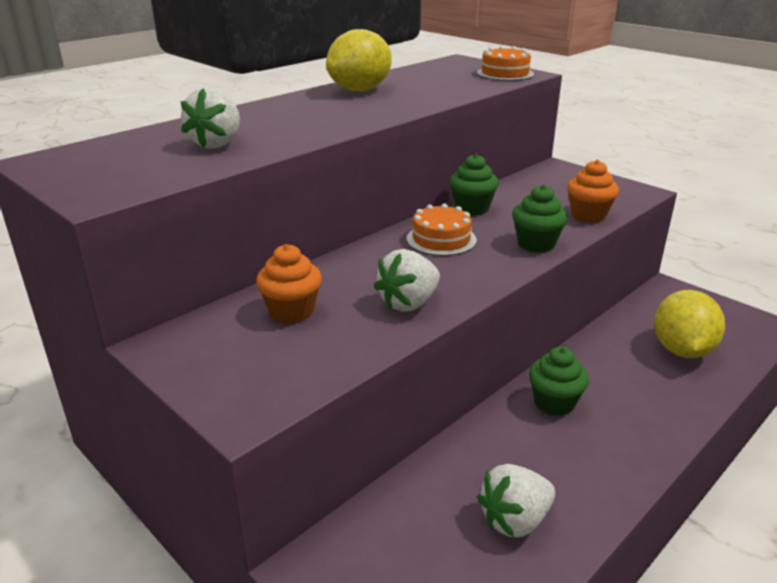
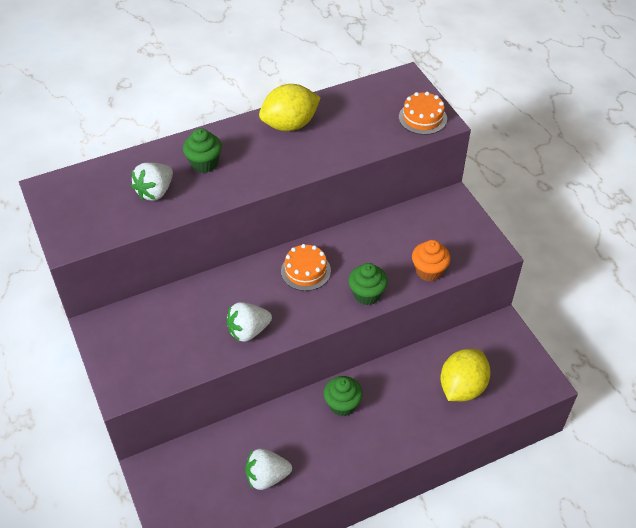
camera: 20 degrees right, 20 degrees up
orange cupcake [256,244,322,323] -> none
green cupcake [449,154,499,216] -> green cupcake moved to [183,128,222,173]

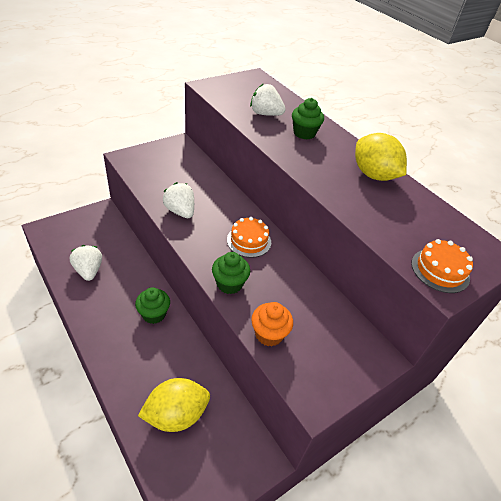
camera: 75 degrees right, 5 degrees down
yellow lemon [440,349,490,401] -> yellow lemon turned 45 degrees counterclockwise [138,378,210,432]

